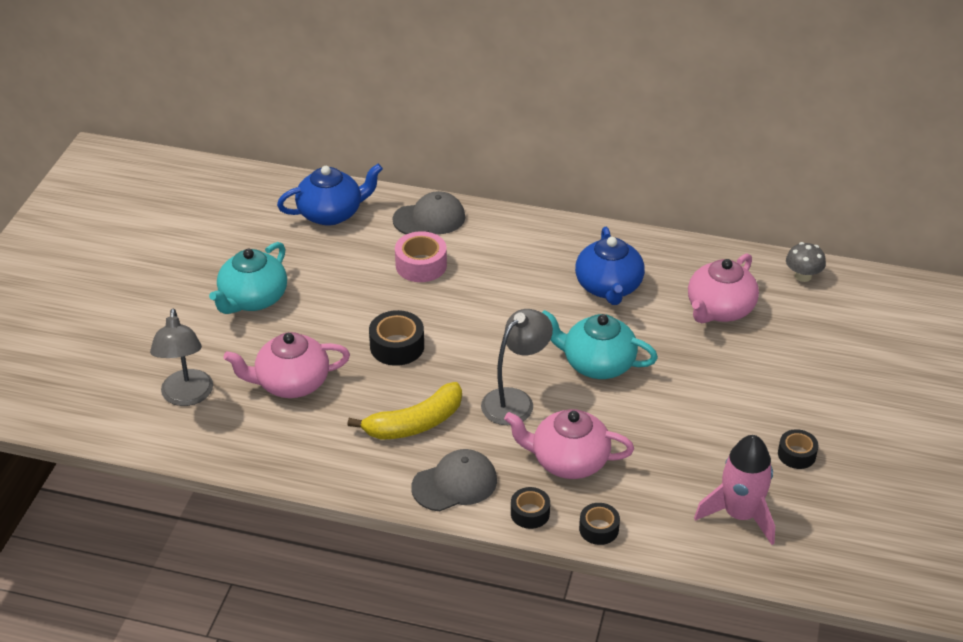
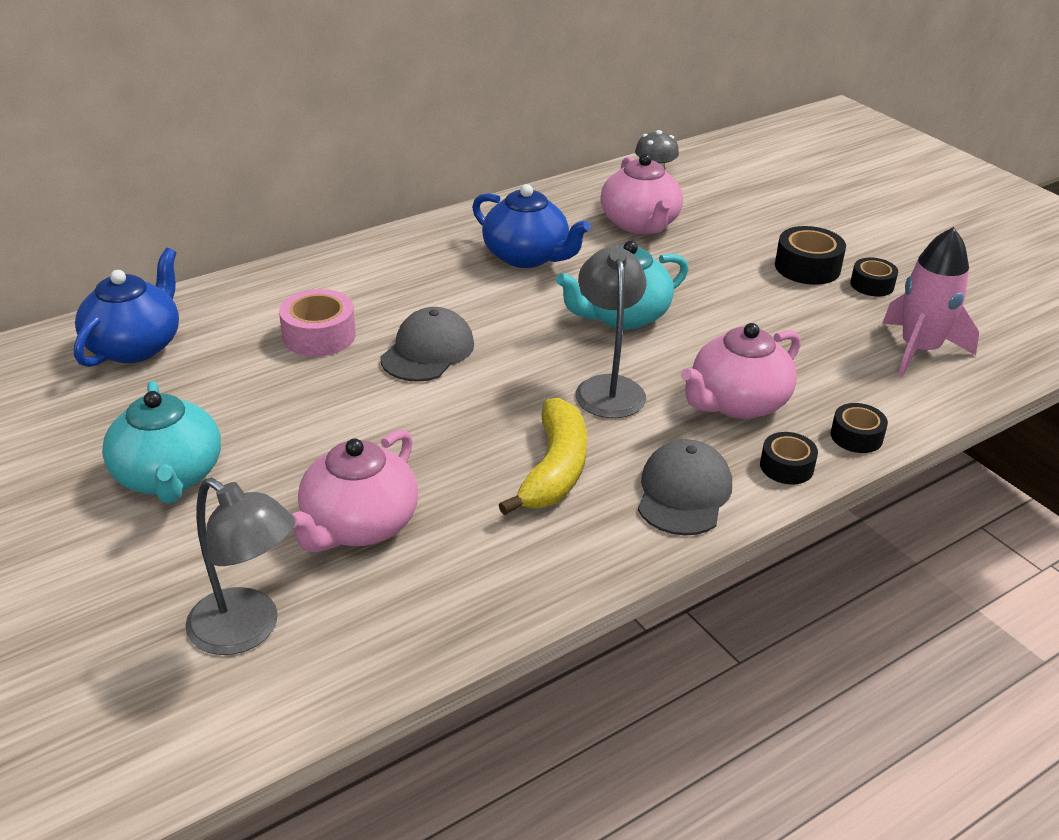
camera: 50 degrees left, 5 degrees down
black tape [369,310,424,366] -> black tape moved to [775,226,846,285]
grey cap [393,191,465,234] -> grey cap moved to [380,307,474,382]

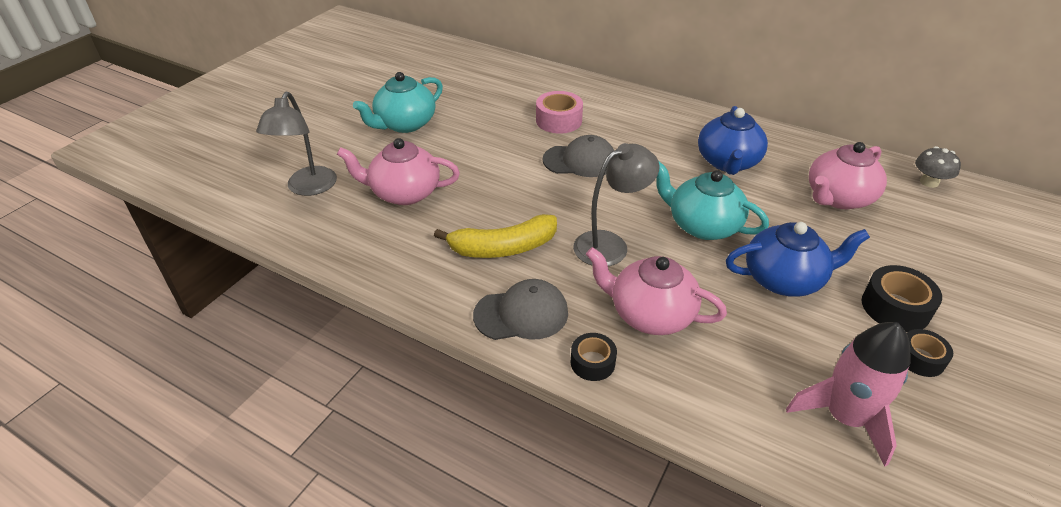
camera: 65 degrees right, 5 degrees up
blue teapot [74,248,179,367] -> blue teapot moved to [726,222,870,297]
black tape [830,403,888,453] -> none

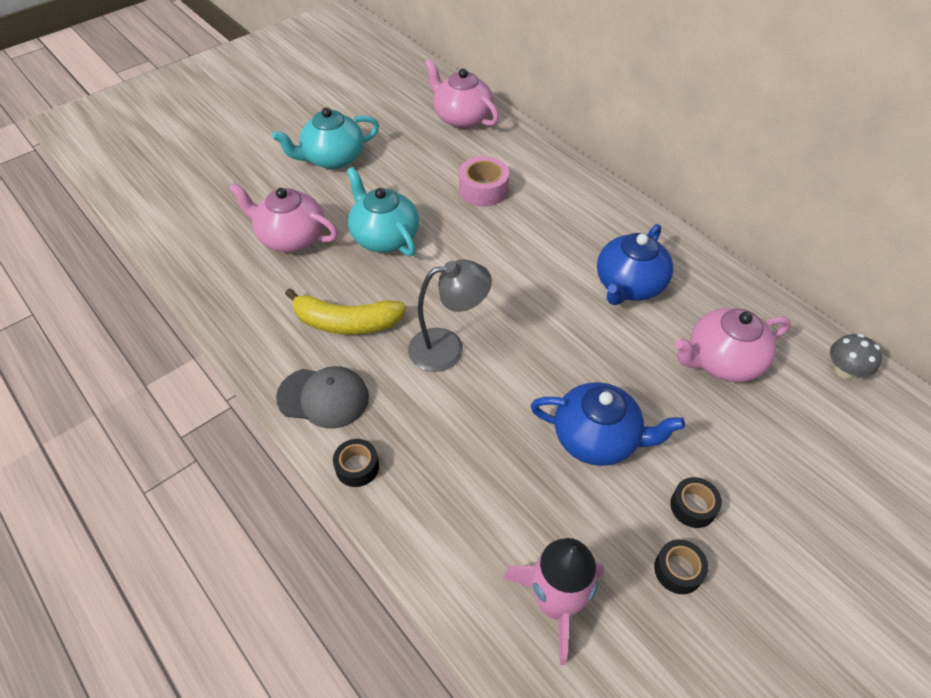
camera: 20 degrees right, 10 degrees up
grey lamp [256,92,337,196] -> none
grey cap [543,135,614,177] -> none
pink teapot [586,247,727,335] -> pink teapot moved to [425,59,499,129]
turquoise teapot [656,162,769,240] -> turquoise teapot moved to [347,167,419,256]
black tape [862,265,942,332] -> black tape [670,477,722,528], size x0.65

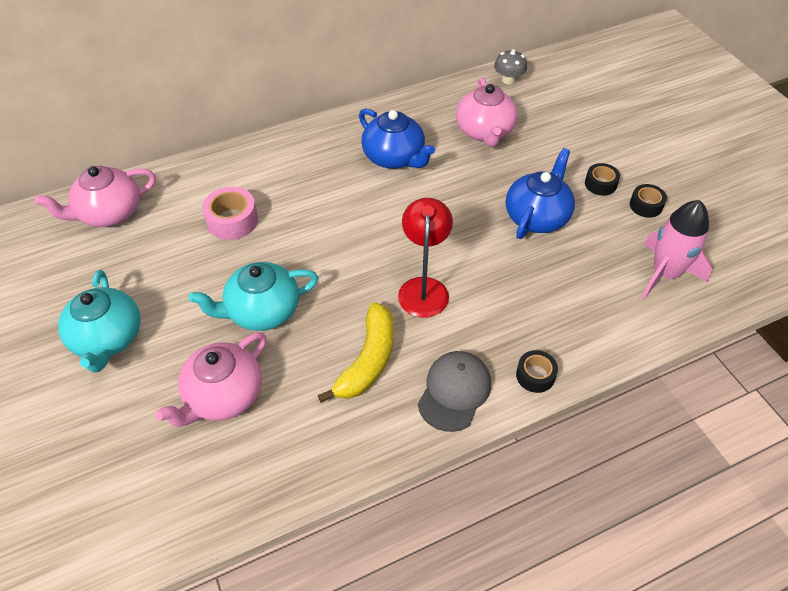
camera: 75 degrees left, 0 degrees up
grey lamp [408,259,492,372] -> red lamp [398,198,453,318]

